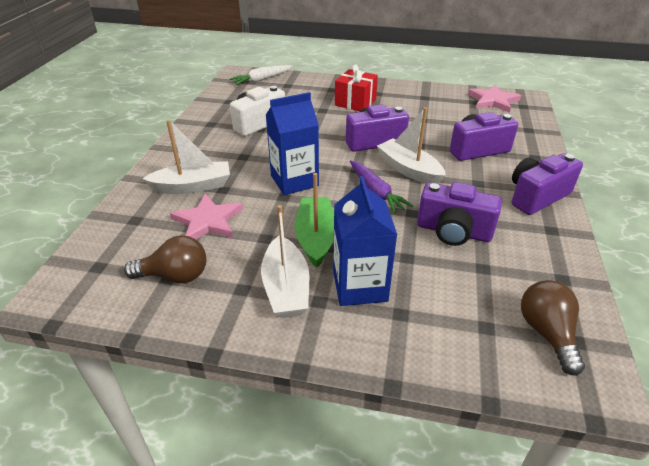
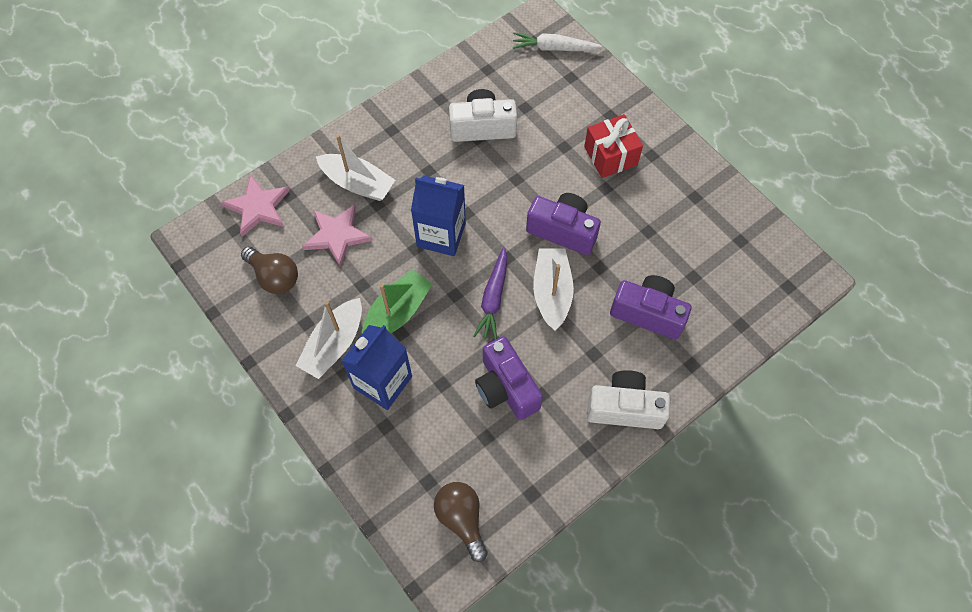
camera: 40 degrees right, 25 degrees up
pink star [468,84,521,113] -> pink star moved to [221,174,290,237]
purple camera [511,153,583,215] -> white camera [587,370,670,429]
brown light bulb [521,280,585,376] -> brown light bulb turned 60 degrees counterclockwise [434,482,488,562]

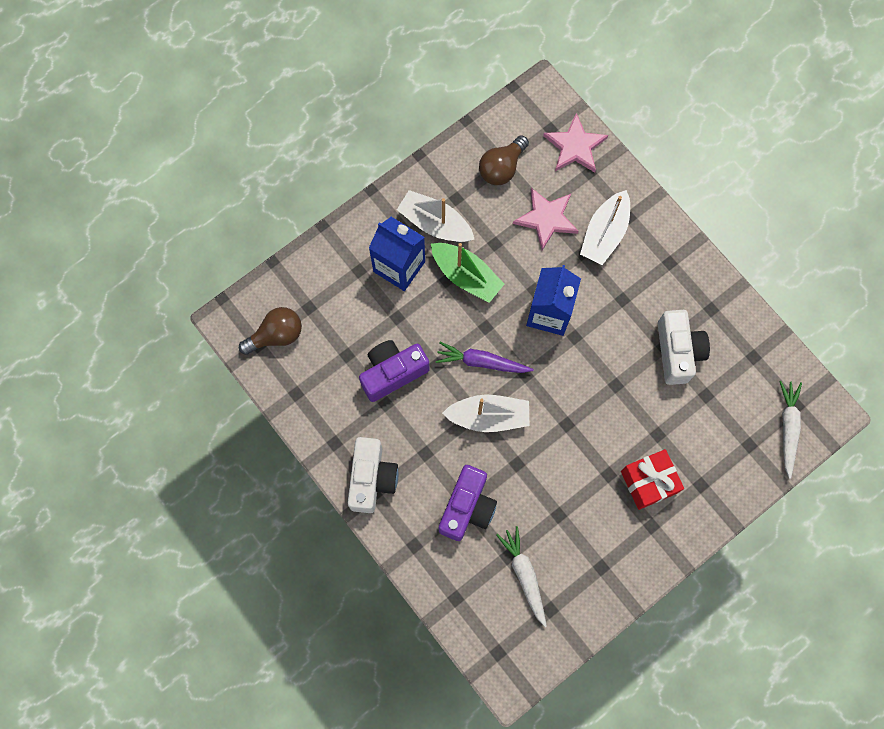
camera: 90 degrees right, 10 degrees up
purple camera [526,193,601,255] -> none
none -> white carrot [496,526,547,627]

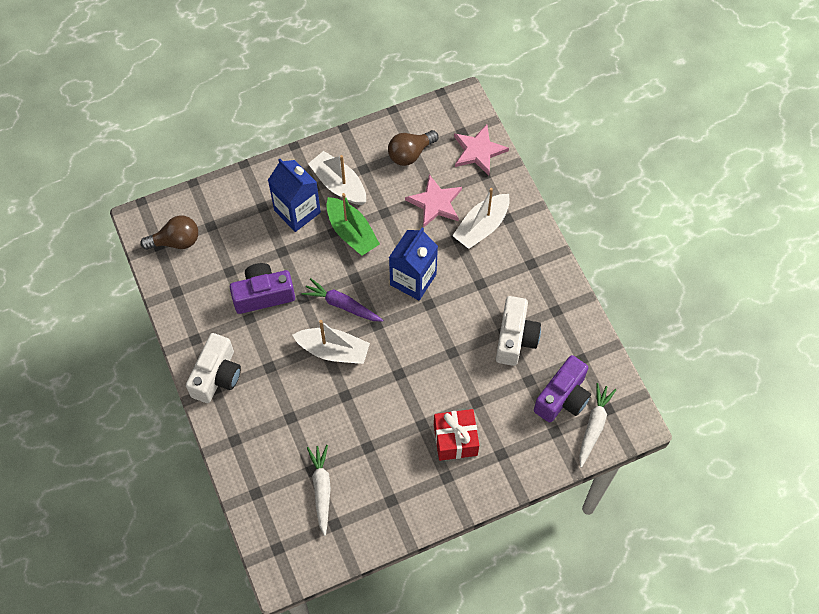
camera: 15 degrees right, 10 degrees down
purple camera [439,465,497,541] -> purple camera moved to [534,355,591,423]

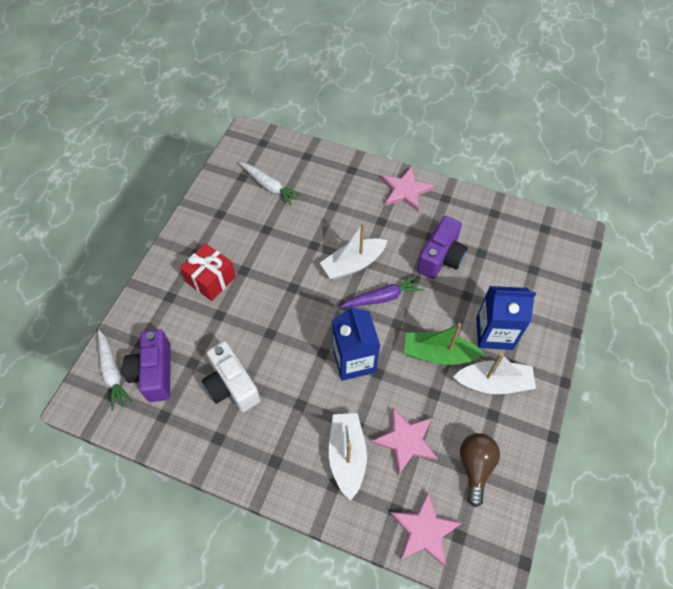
camera: 135 degrees right, 5 degrees down
brown light bulb [140,215,198,250] -> none
white camera [186,333,241,403] -> pink star [381,167,434,212]

